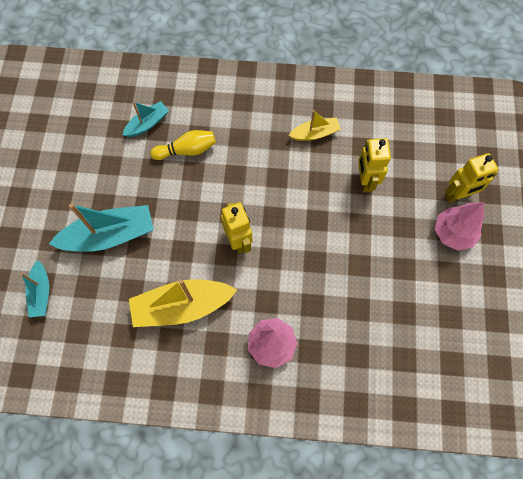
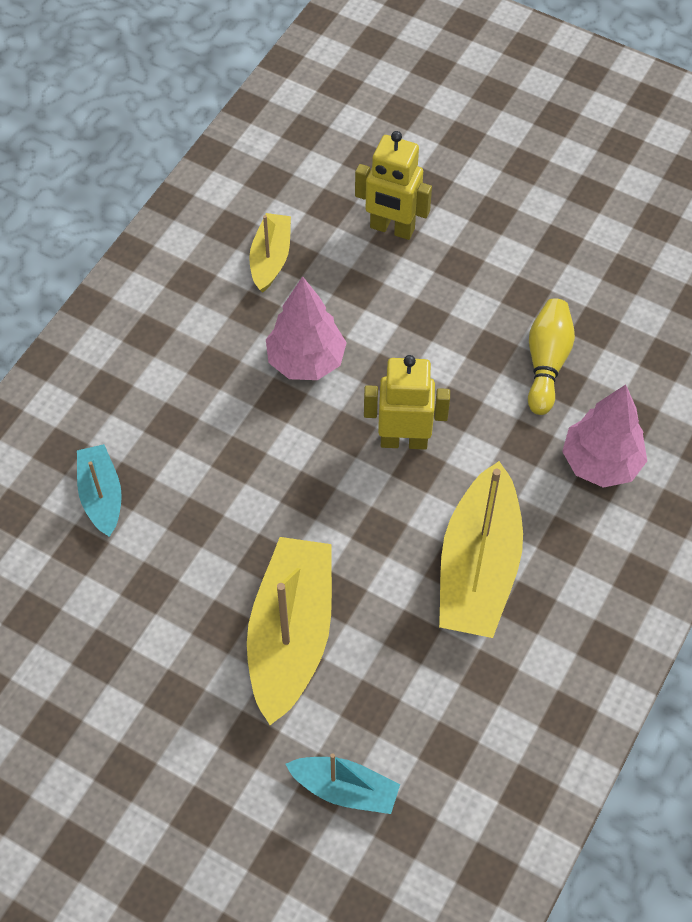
camera: 65 degrees left, 10 degrees down
turquoise boat [49,204,154,252] -> yellow boat [247,537,332,725]
yellow bowling pin [150,130,216,160] -> yellow bowling pin moved to [528,298,575,415]
pink tree [435,202,484,251] -> pink tree moved to [266,276,347,380]
yellow robot [445,153,498,203] -> none

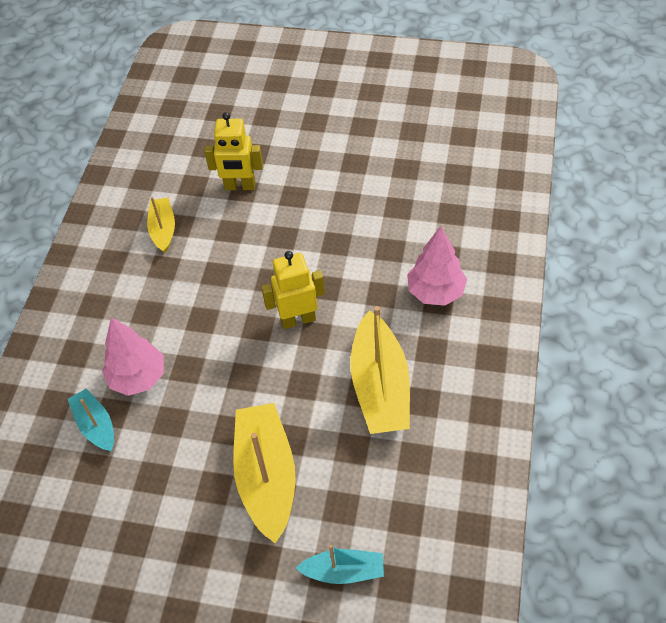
camera: 15 degrees left, 5 degrees down
pink tree [266,276,347,380] -> pink tree moved to [102,317,164,396]
yellow bowling pin [528,298,575,415] -> none

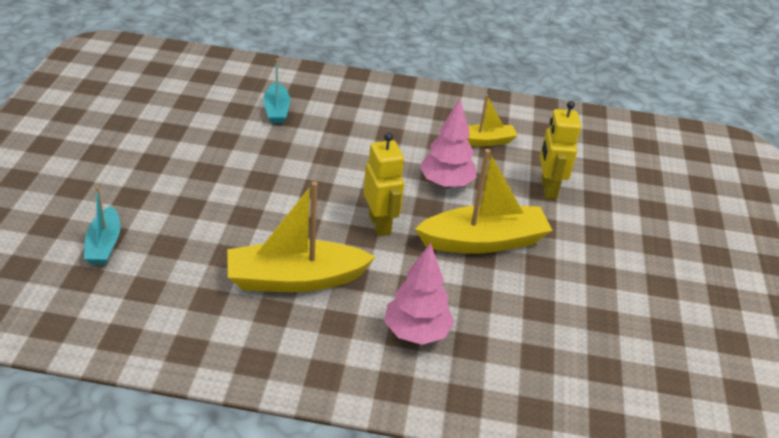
camera: 80 degrees right, 15 degrees down
turquoise boat [68,388,114,452] -> turquoise boat turned 120 degrees clockwise [264,59,290,124]
pink tree [102,317,164,396] -> pink tree moved to [420,99,477,188]
yellow boat [233,403,296,543] -> yellow boat moved to [415,149,553,254]

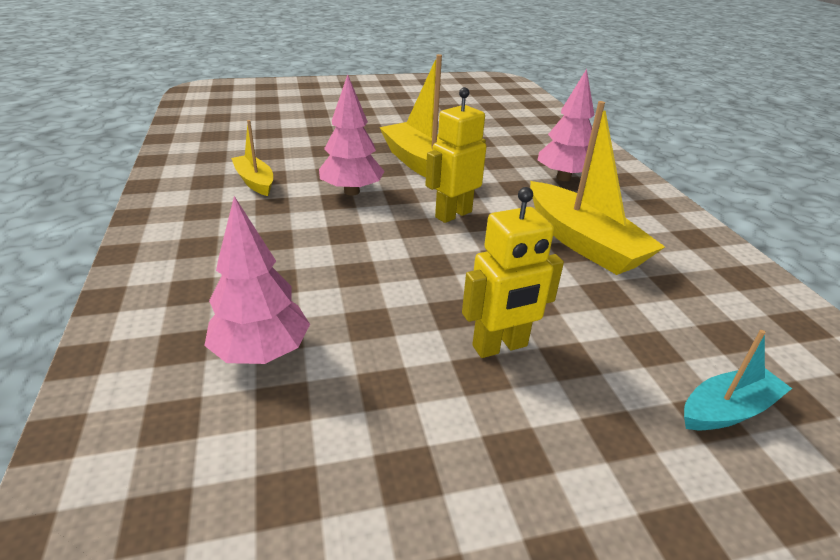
camera: 110 degrees left, 5 degrees down
turquoise boat [264,59,290,124] -> pink tree [204,196,310,364]
yellow robot [540,101,581,199] -> yellow robot moved to [462,187,564,358]

